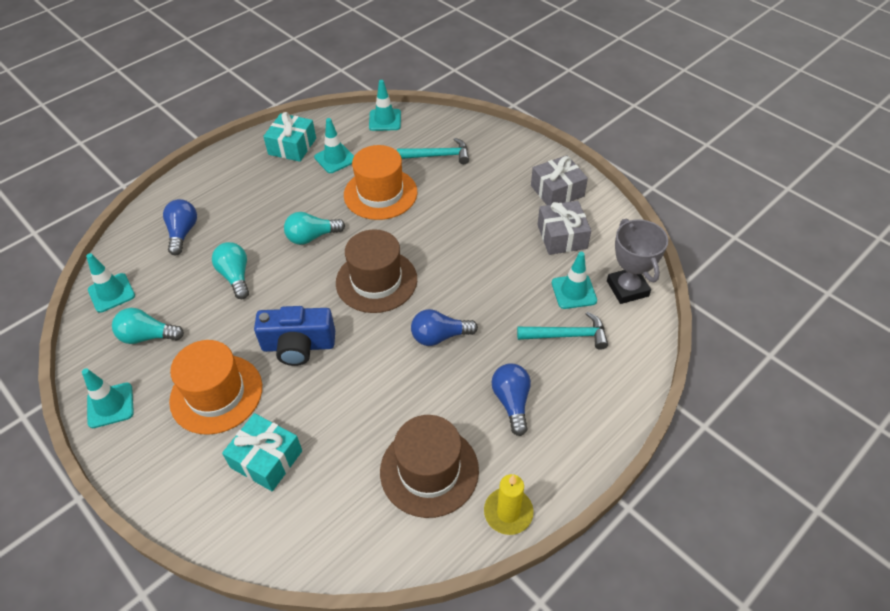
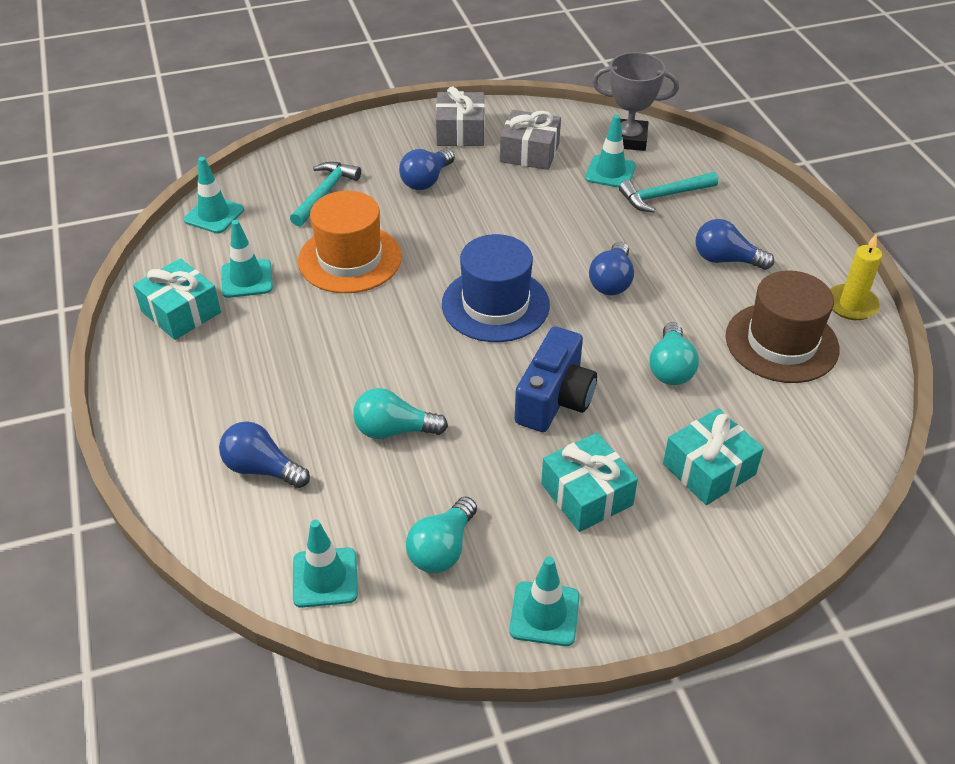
camera: 65 degrees left, 5 degrees down
orange hat [169,340,262,435] -> turquoise gift [541,433,638,532]
turquoise light bulb [284,212,345,245] -> turquoise light bulb moved to [650,322,699,385]
brown hat [336,229,417,313] -> blue hat [442,234,550,342]
turquoise hammer [517,312,608,350] -> turquoise hammer turned 135 degrees counterclockwise [619,172,718,213]
none -> blue light bulb [399,148,455,190]

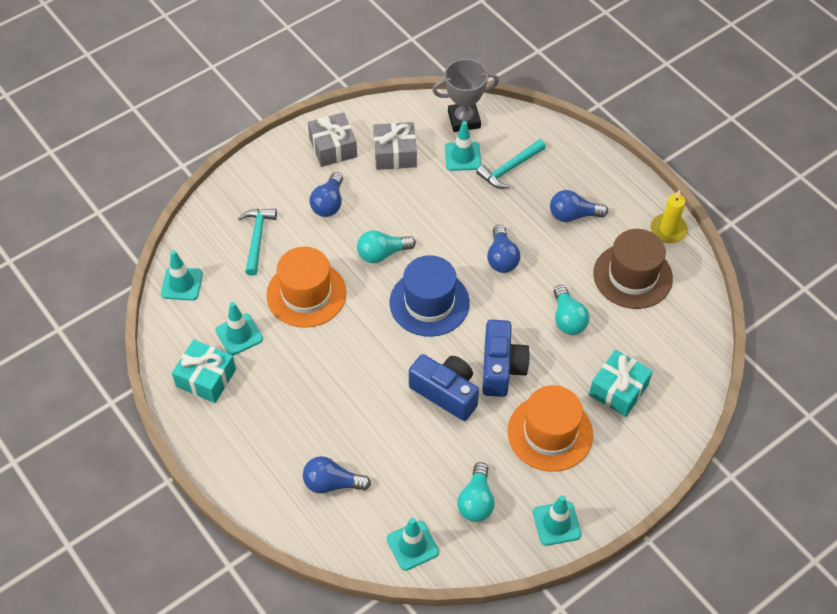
camera: 20 degrees left, 10 degrees up
turquoise light bulb [353,388,448,439] -> turquoise light bulb moved to [357,230,416,263]
turquoise gift [541,433,638,532] -> orange hat [508,385,593,472]
none -> blue camera [409,354,479,421]

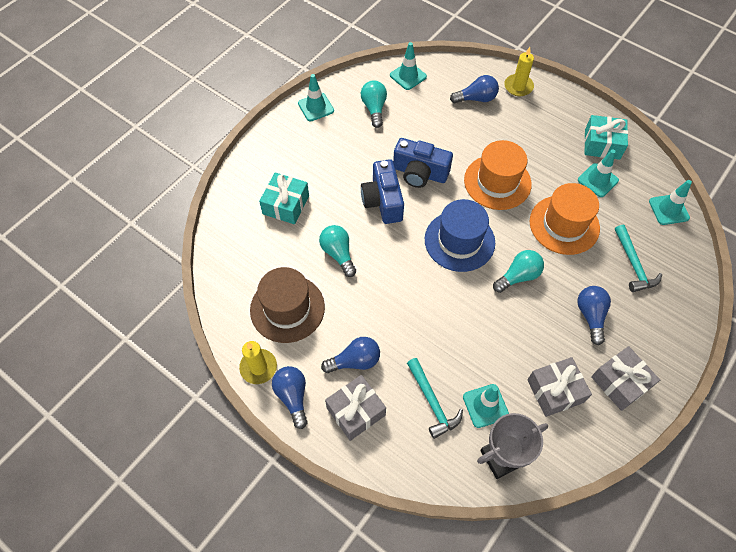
camera: 165 degrees right, 5 degrees up
turquoise hammer [476,139,546,189] -> turquoise hammer turned 120 degrees clockwise [407,358,463,439]
blue light bulb [487,225,520,273] -> blue light bulb moved to [272,366,308,429]
orange hat [508,385,593,472] -> orange hat moved to [464,140,532,210]
none -> grey gift [325,375,386,441]
none -> yellow candle [504,47,534,96]

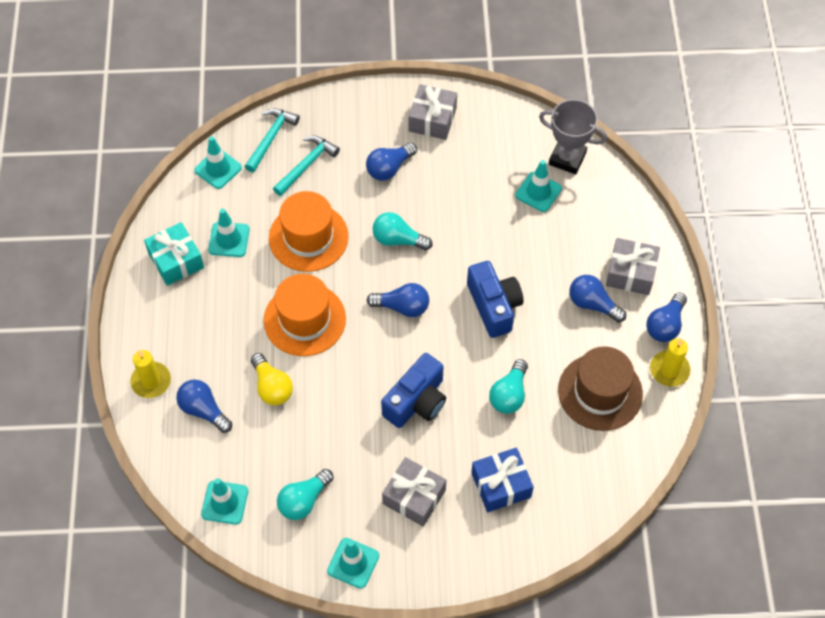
camera: 130 degrees left, 0 degrees up
turquoise gift [259,172,309,224] -> blue gift [471,447,534,512]
blue camera [393,138,453,188] -> blue camera moved to [467,261,524,338]
turquoise hammer [407,358,463,439] -> turquoise hammer moved to [245,108,300,172]
blue hat [425,199,495,272] -> blue light bulb [367,283,429,317]
grey gift [527,357,592,417] -> grey gift moved to [382,457,446,527]
none -> yellow light bulb [251,353,293,406]

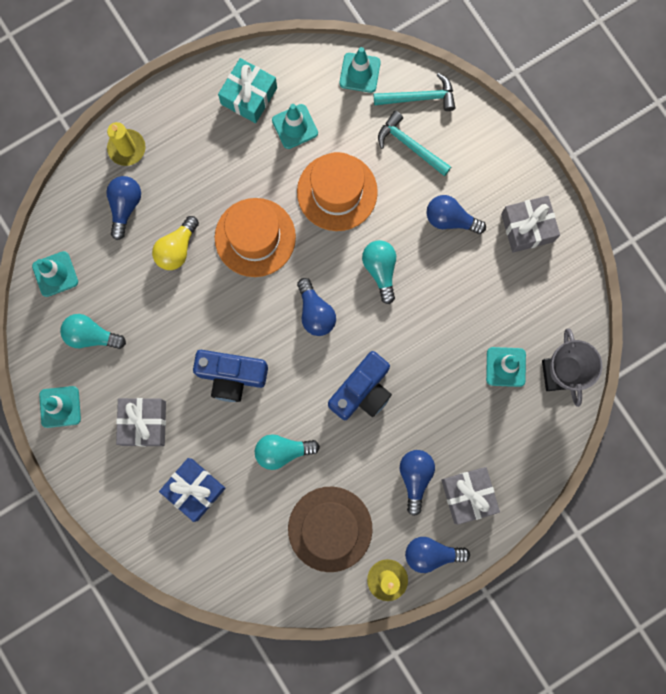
camera: 60 degrees right, 20 degrees up
turquoise hammer [273,136,340,196] -> turquoise hammer turned 150 degrees counterclockwise [378,111,451,176]

